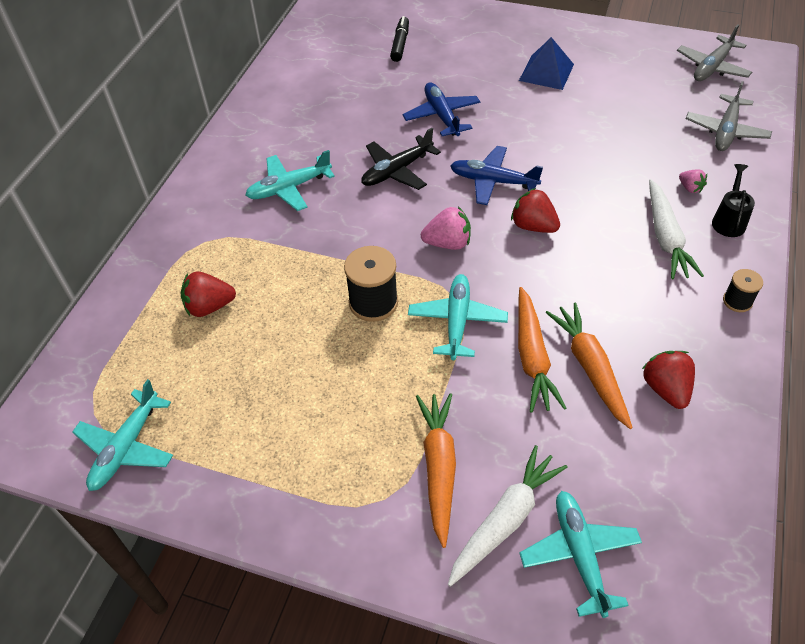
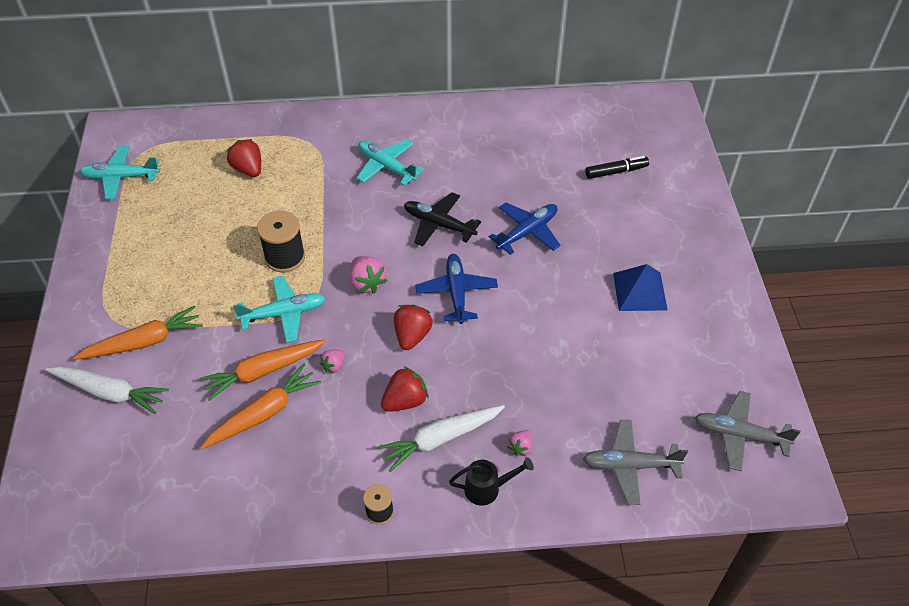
camera: 65 degrees right, 0 degrees up
turquoise plane [519,491,642,618] -> none
red strawberry [642,351,695,409] -> red strawberry moved to [381,366,428,412]
none -> pink strawberry [320,350,345,373]

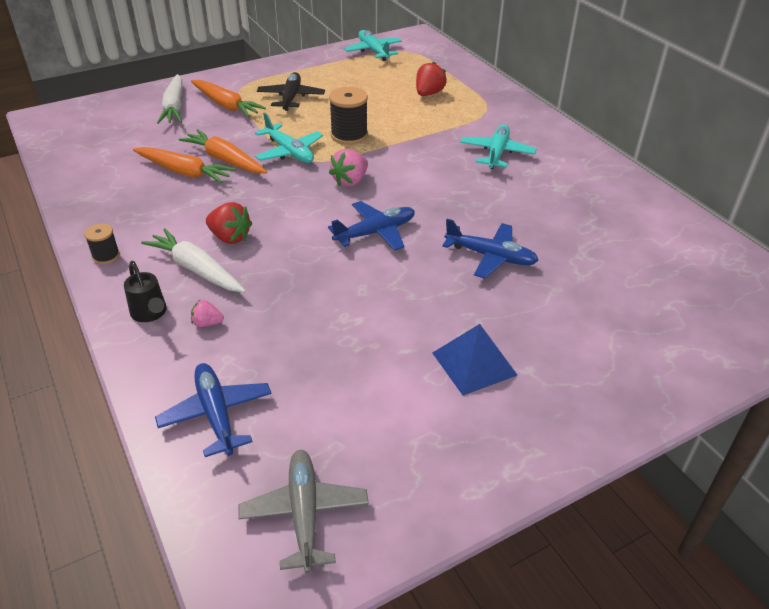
camera: 65 degrees right, 10 degrees down
pink strawberry [320,350,345,373] -> none
red strawberry [394,304,433,350] -> none
black plane [404,192,481,246] -> black plane moved to [257,72,325,111]
grey plane [583,420,688,505] -> blue plane [155,363,272,457]
black marker [585,156,649,179] -> none

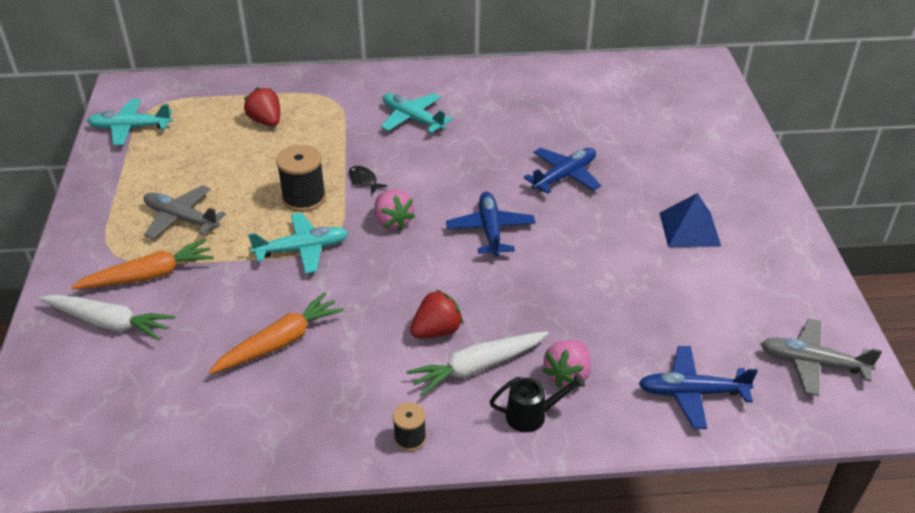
camera: 65 degrees left, 0 degrees up
orange carrot [179,129,267,173] -> none
pink strawberry [191,300,224,327] -> pink strawberry [542,340,591,388], size x1.71
black plane [257,72,325,111] -> grey plane [144,185,226,239]
none -> black fish [349,166,388,194]

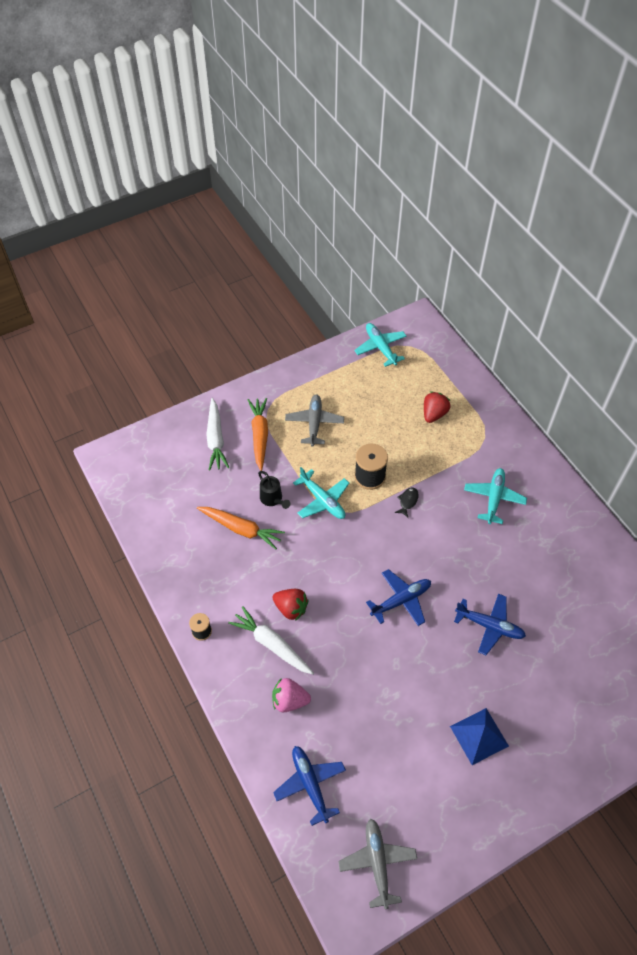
camera: 65 degrees right, 15 degrees up
orange carrot [71,239,214,289] -> orange carrot turned 135 degrees counterclockwise [248,398,268,471]
pink strawberry [374,189,415,230] -> none
black watering can [489,373,585,432] -> black watering can moved to [258,471,291,509]

